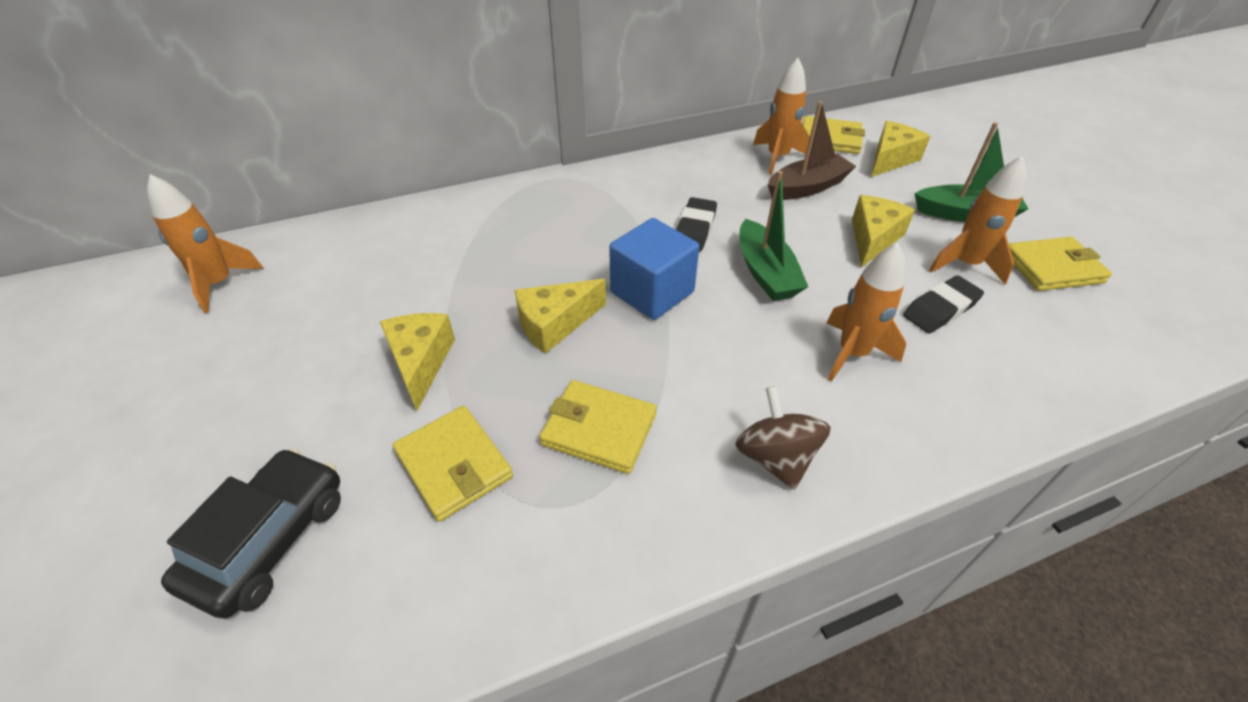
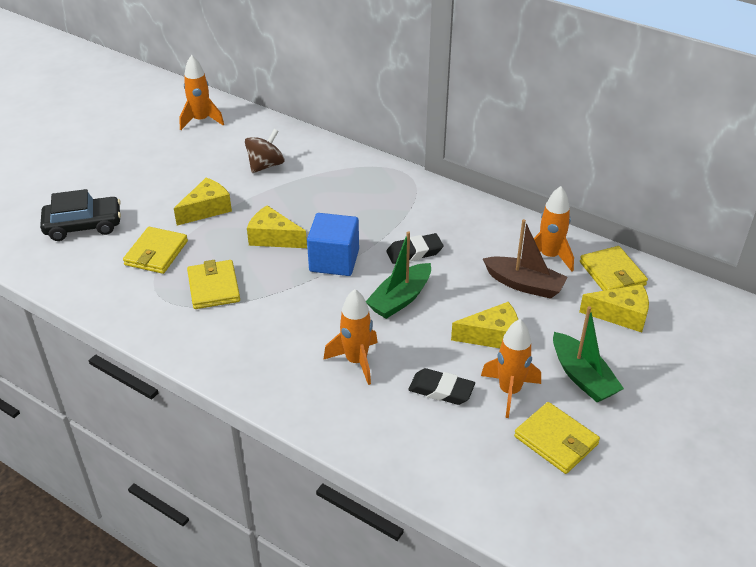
camera: 55 degrees right, 5 degrees down
brown spinning top [735,386,831,490] -> brown spinning top moved to [245,129,284,173]

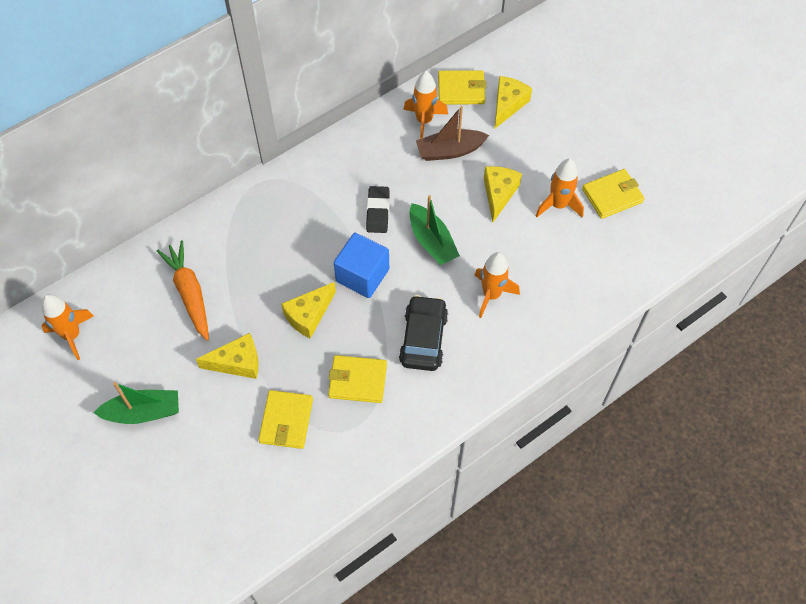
camera: 70 degrees left, 20 degrees up
black car [40,189,121,241] -> black car moved to [399,295,448,371]
yellow wallet [123,227,188,274] -> yellow wallet turned 60 degrees clockwise [258,390,313,449]
yellow cheese [174,178,232,226] -> yellow cheese turned 105 degrees clockwise [196,333,259,379]
brown spinning top [245,129,284,173] -> orange carrot [157,240,209,341]
black eraser [408,368,475,405] -> none
brown boat [483,219,568,299] -> brown boat turned 150 degrees counterclockwise [416,106,489,161]
green boat [553,306,624,402] -> green boat moved to [93,382,179,424]

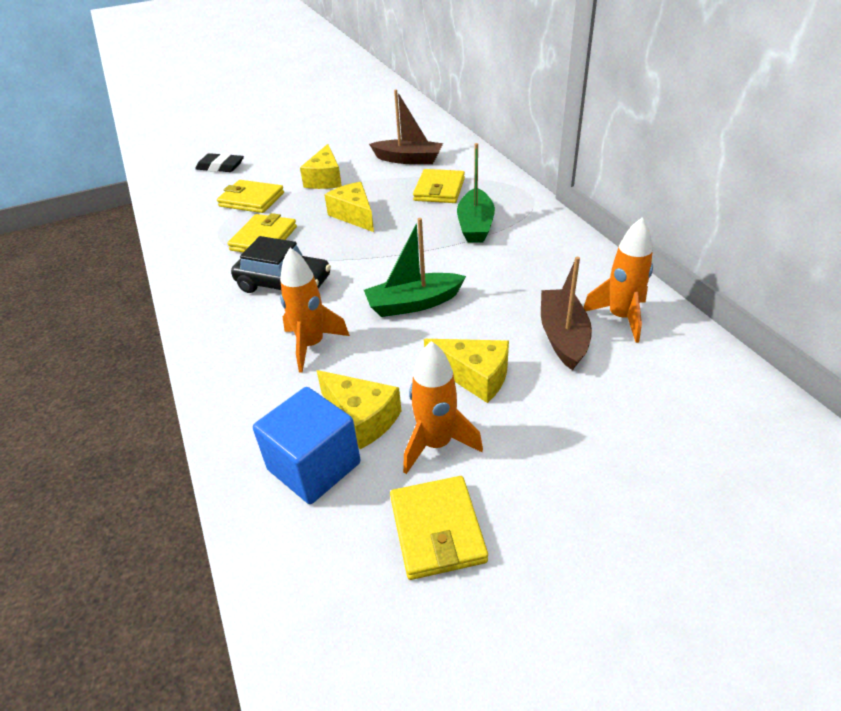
camera: 105 degrees right, 20 degrees down
orange rocket [41,294,94,360] -> none
green boat [93,382,179,424] -> green boat moved to [457,143,495,243]
orange carrot [157,240,209,341] -> brown boat [369,90,443,164]
blue cube [334,233,389,298] -> blue cube moved to [253,387,360,504]
black eraser [366,186,390,233] -> black eraser moved to [195,153,244,172]
yellow wallet [438,70,486,104] -> yellow wallet moved to [413,169,465,203]
yellow cheese [495,76,532,128] -> yellow cheese moved to [316,370,401,449]

